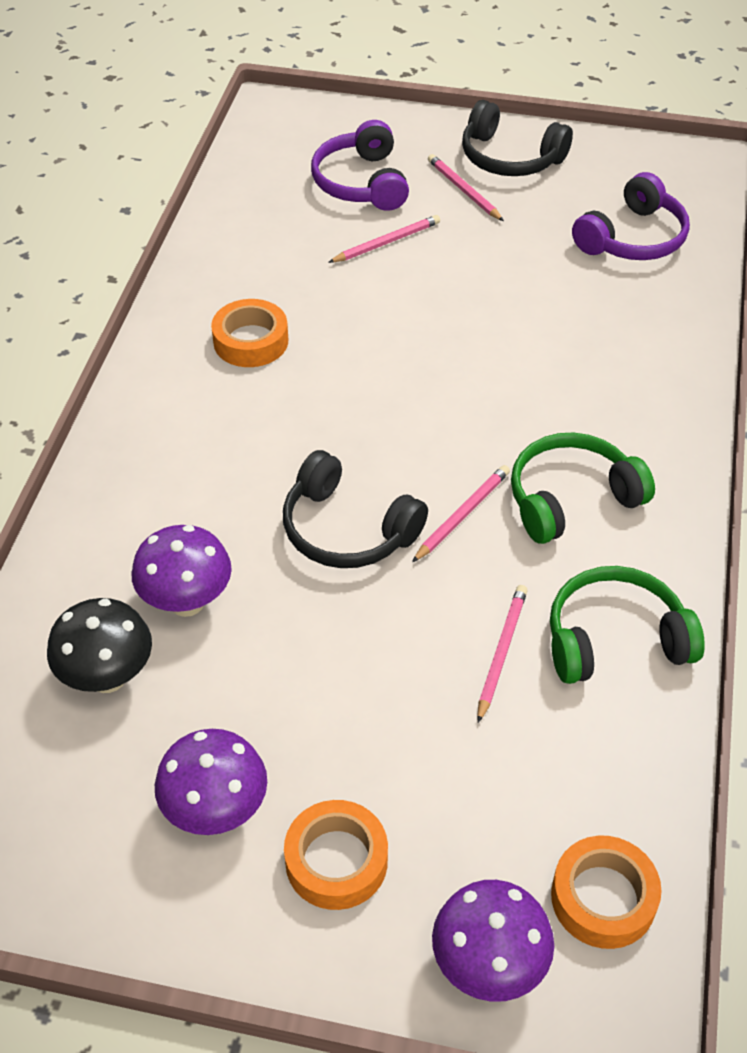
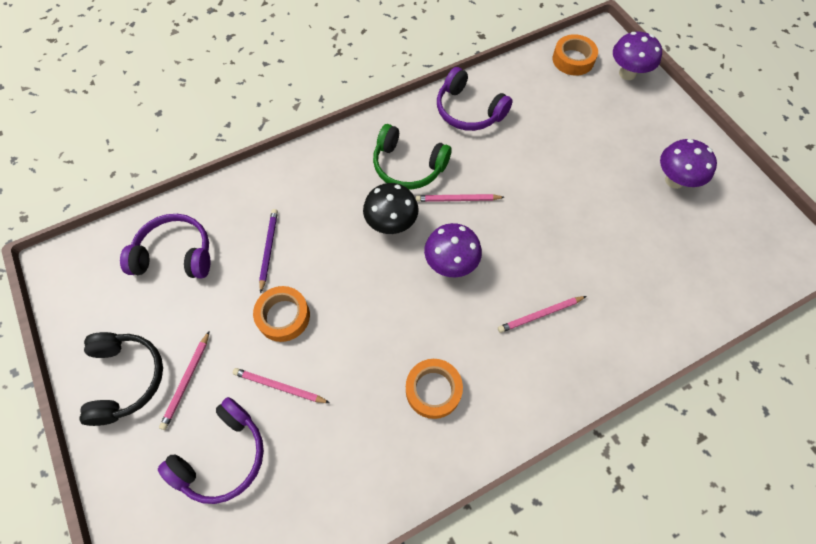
camera: 130 degrees left, 15 degrees up
black mushroom [47,598,152,693] -> black mushroom moved to [363,183,418,234]
purple mushroom [132,525,232,617] -> purple mushroom moved to [424,223,482,278]
black headphones [283,450,428,568] -> none
orange tape [284,800,388,910] -> orange tape moved to [253,286,310,342]
pink pencil [477,585,528,723] -> pink pencil moved to [498,296,586,333]
green headphones [550,566,705,684] -> purple headphones [437,67,512,131]
none -> purple pencil [259,209,278,294]

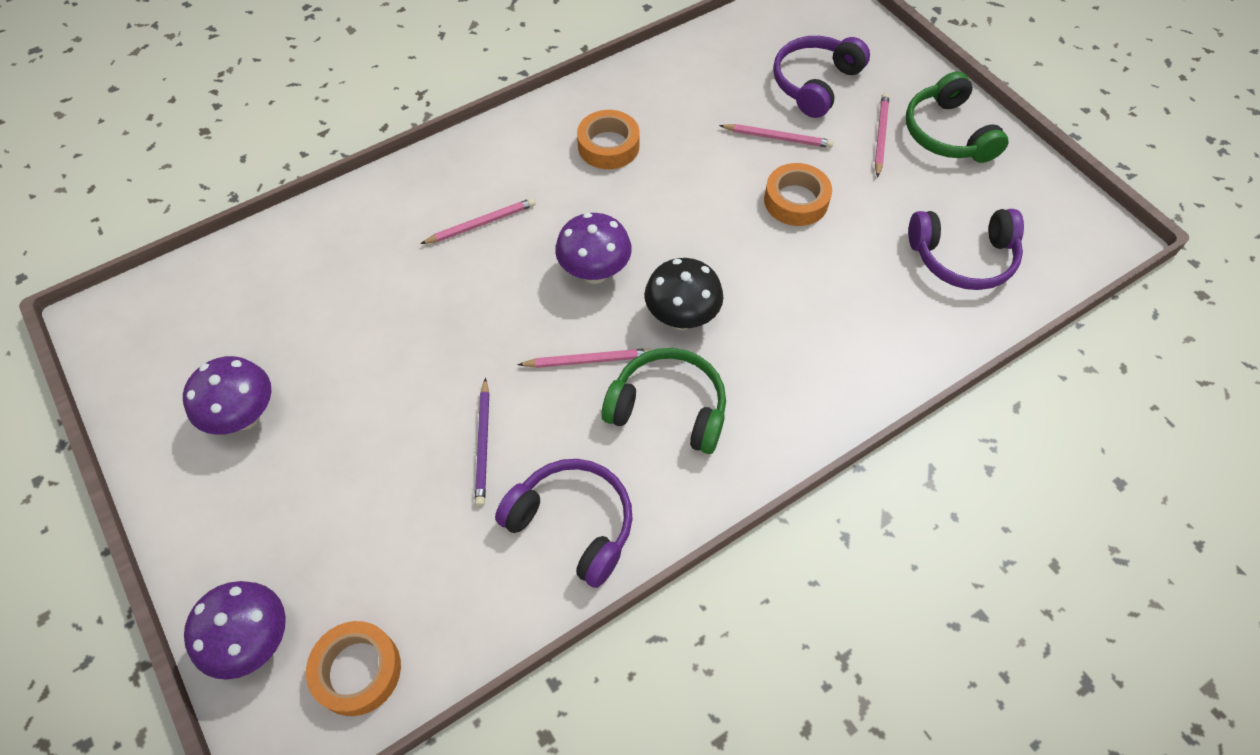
camera: 175 degrees right, 5 degrees down
black headphones [80,332,163,426] -> green headphones [906,71,1008,163]
purple pencil [259,209,278,294] -> purple pencil moved to [475,378,489,506]

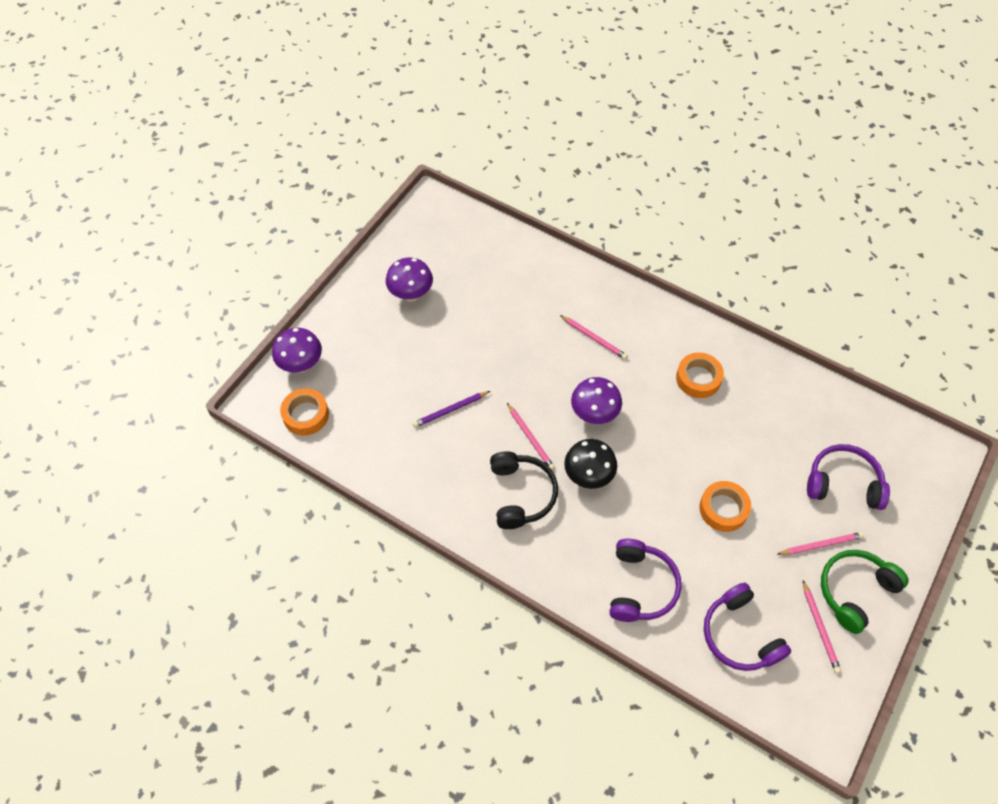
camera: 65 degrees right, 0 degrees up
purple headphones [495,459,633,588] -> purple headphones moved to [610,539,682,622]
green headphones [602,348,726,454] -> black headphones [490,451,558,529]
pink pencil [719,124,834,148] -> pink pencil moved to [803,581,841,673]

